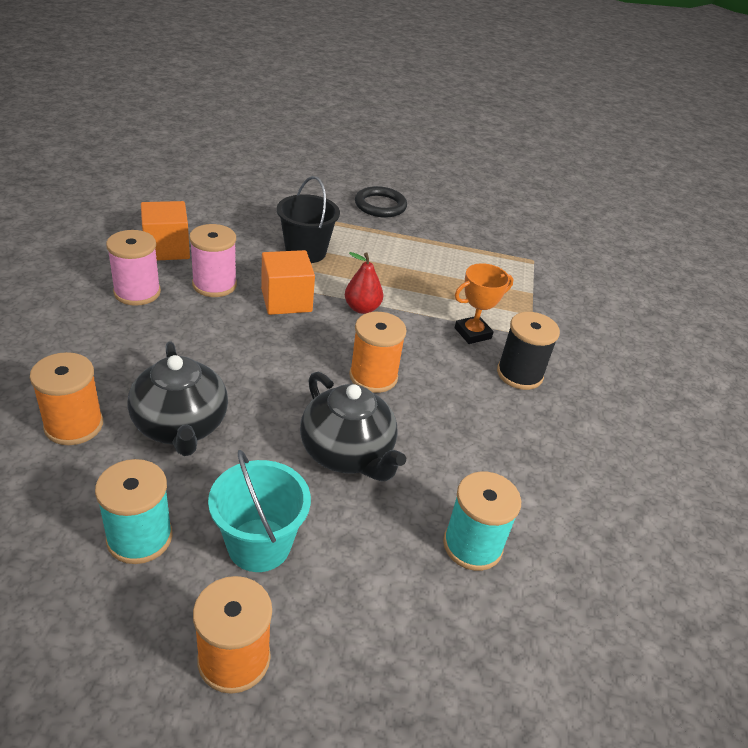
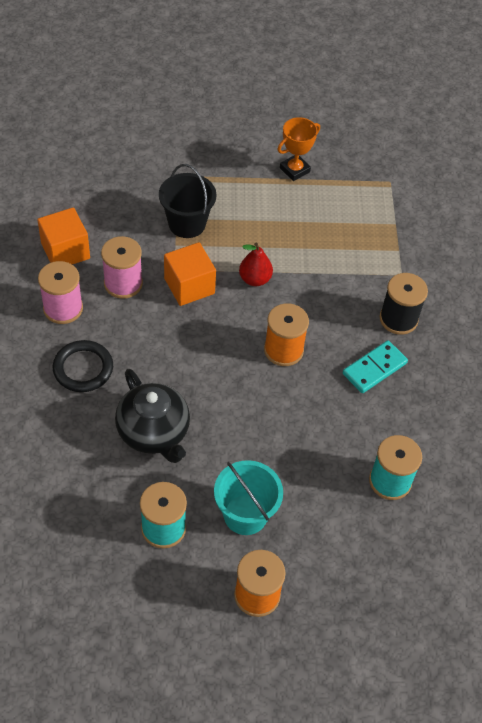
camera: 10 degrees left, 15 degrees up
orange spool [30,352,103,445] -> none
black teapot [300,372,406,481] -> none
black ring [355,186,407,218] -> black ring moved to [53,340,113,392]
orange trophy [455,263,513,344] -> orange trophy moved to [278,117,320,181]
none -> turquoise domino [343,340,408,393]

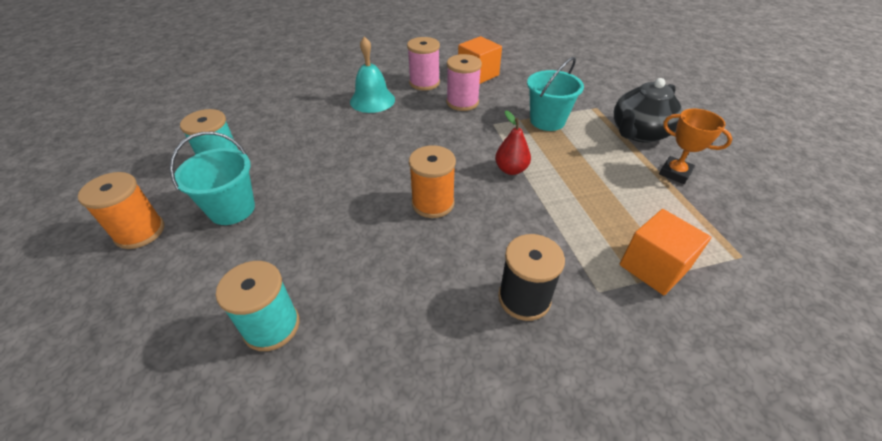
camera: 80 degrees right, 10 degrees down
black ring [53,340,113,392] -> turquoise bell [350,36,395,113]
black teapot [115,369,190,463] -> black teapot moved to [614,78,683,143]
black bucket [159,164,217,238] -> turquoise bucket [527,57,584,131]
orange cube [164,242,216,306] -> orange cube moved to [620,209,711,295]
turquoise domino [343,340,408,393] -> none

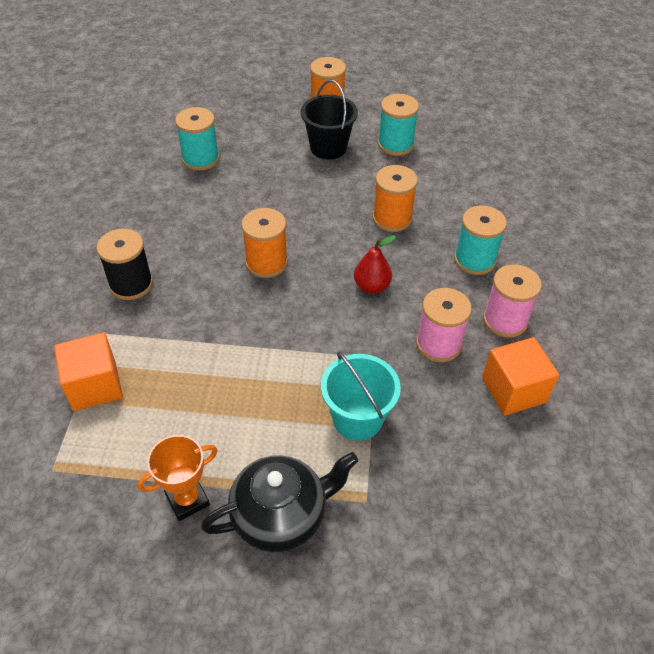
camera: 110 degrees right, 5 degrees up
turquoise bucket [170,132,255,225] -> black bucket [301,80,358,159]
turquoise bell [350,36,395,113] -> turquoise spool [454,206,507,275]
red pear [495,110,531,175] -> red pear moved to [354,235,396,294]
black teapot [614,78,683,143] -> black teapot turned 90 degrees clockwise [201,452,358,552]
none -> orange spool [373,165,418,232]

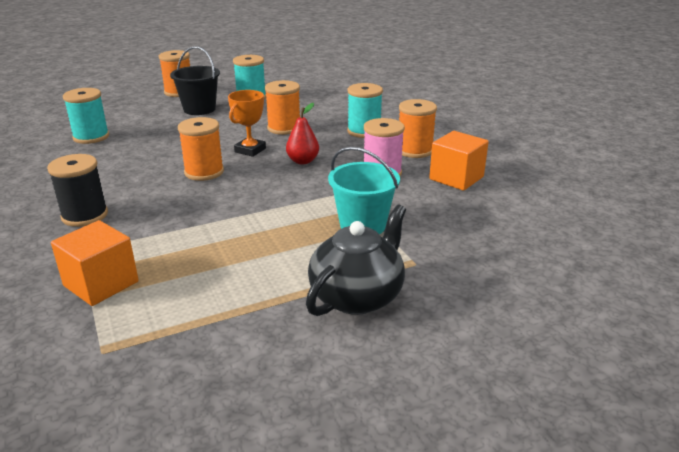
camera: 30 degrees left, 20 degrees down
orange trophy [137,435,218,521] -> orange trophy moved to [228,90,266,157]
pink spool [483,264,542,338] -> orange spool [399,99,437,158]

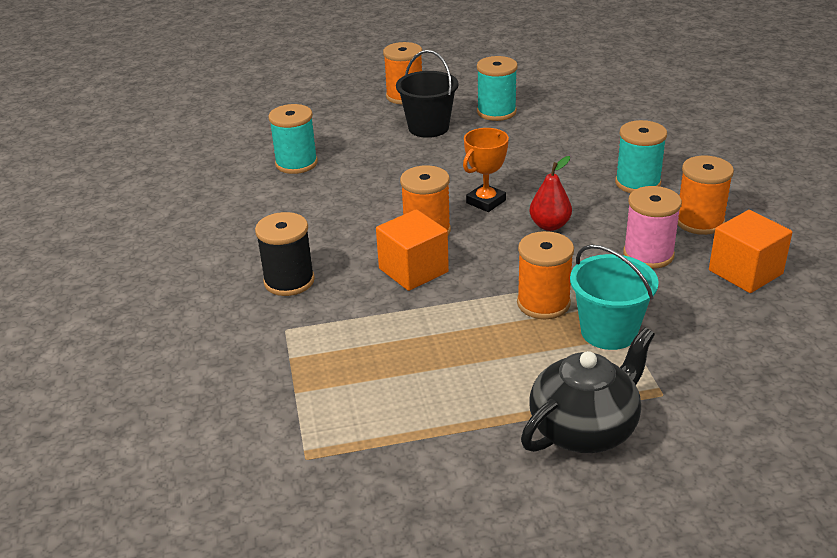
camera: 15 degrees right, 5 degrees up
orange cube [51,220,139,306] -> orange cube moved to [376,209,449,291]
orange spool [265,80,300,135] -> orange spool moved to [517,231,574,319]

